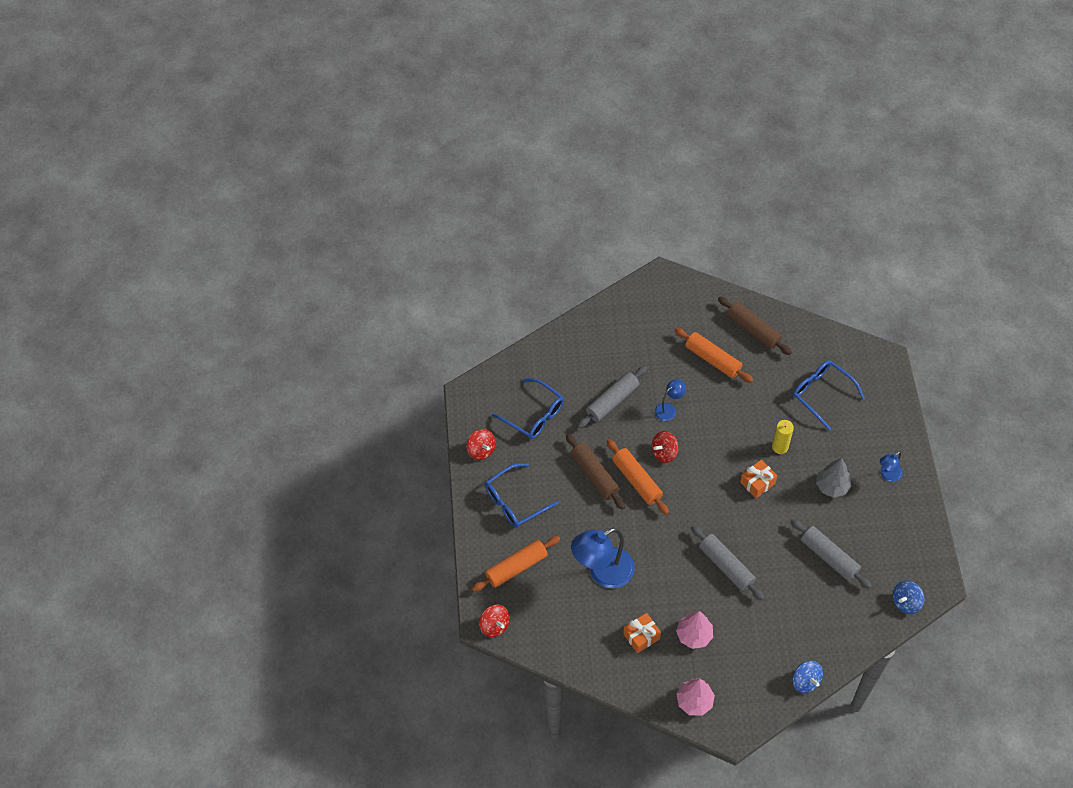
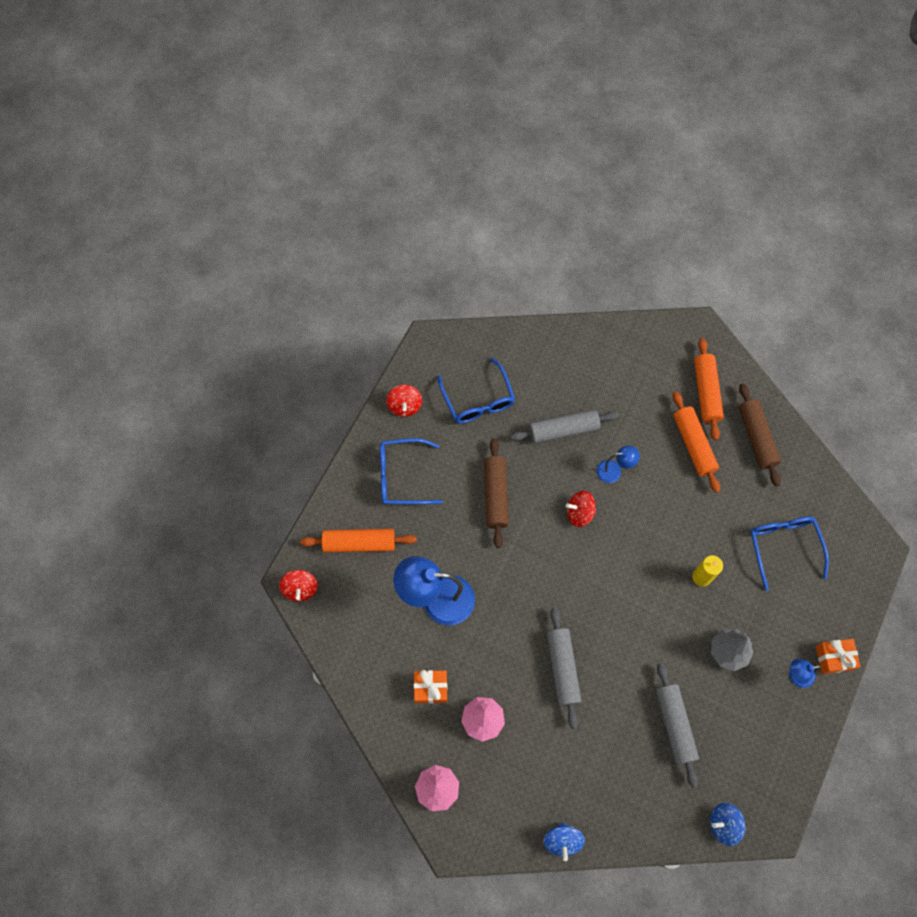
camera: 30 degrees right, 10 degrees up
orange rolling pin [607,439,669,515] -> orange rolling pin moved to [694,338,724,440]
orange gift [740,460,777,498] -> orange gift moved to [816,639,861,674]

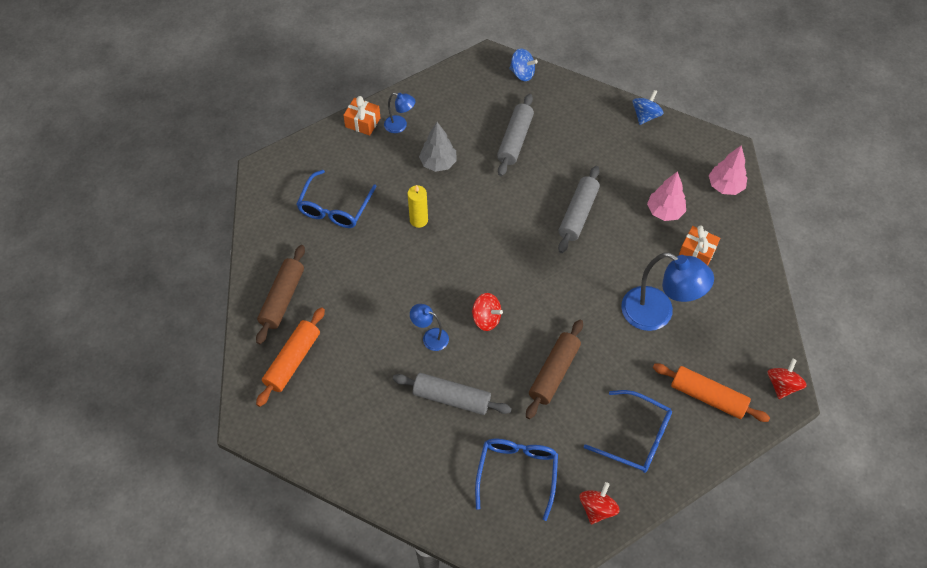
camera: 150 degrees left, 10 degrees down
orange rolling pin [673,391,720,493] -> none

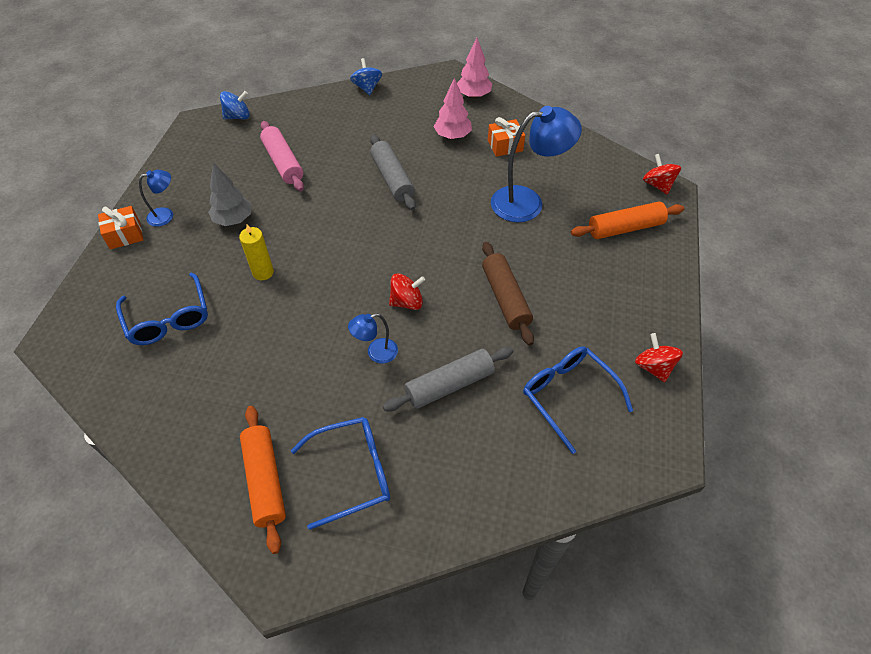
camera: 45 degrees left, 5 degrees down
brown rolling pin [256,245,305,344] -> none
grey rolling pin [497,94,534,176] -> pink rolling pin [260,121,304,191]
blue glasses [584,390,672,473] -> blue glasses moved to [291,417,390,530]

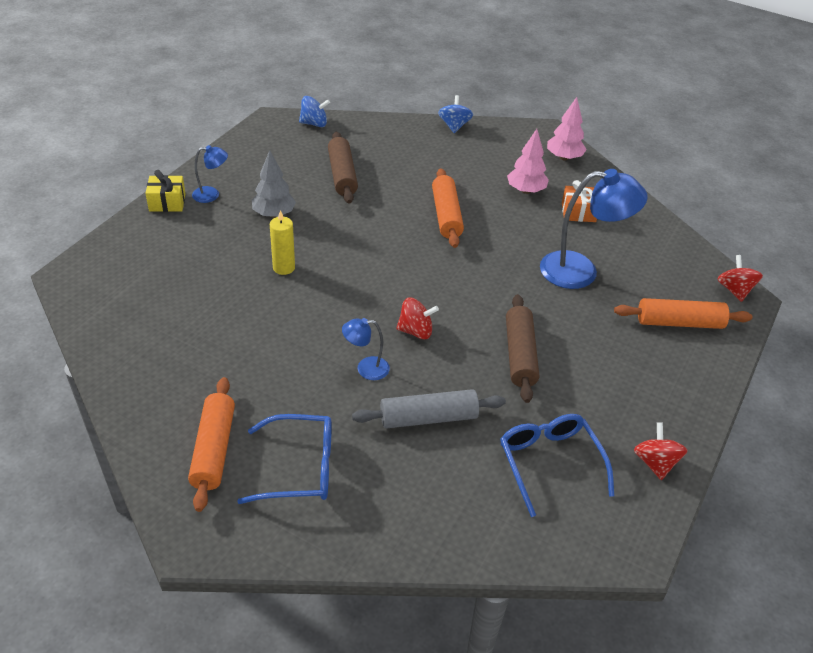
camera: 15 degrees right, 10 degrees down
orange gift [98,206,143,249] -> yellow gift [145,170,186,212]
blue glasses [116,272,208,345] -> none
pink rolling pin [260,121,304,191] -> brown rolling pin [328,132,358,204]
grey rolling pin [370,134,416,210] -> orange rolling pin [432,168,464,248]

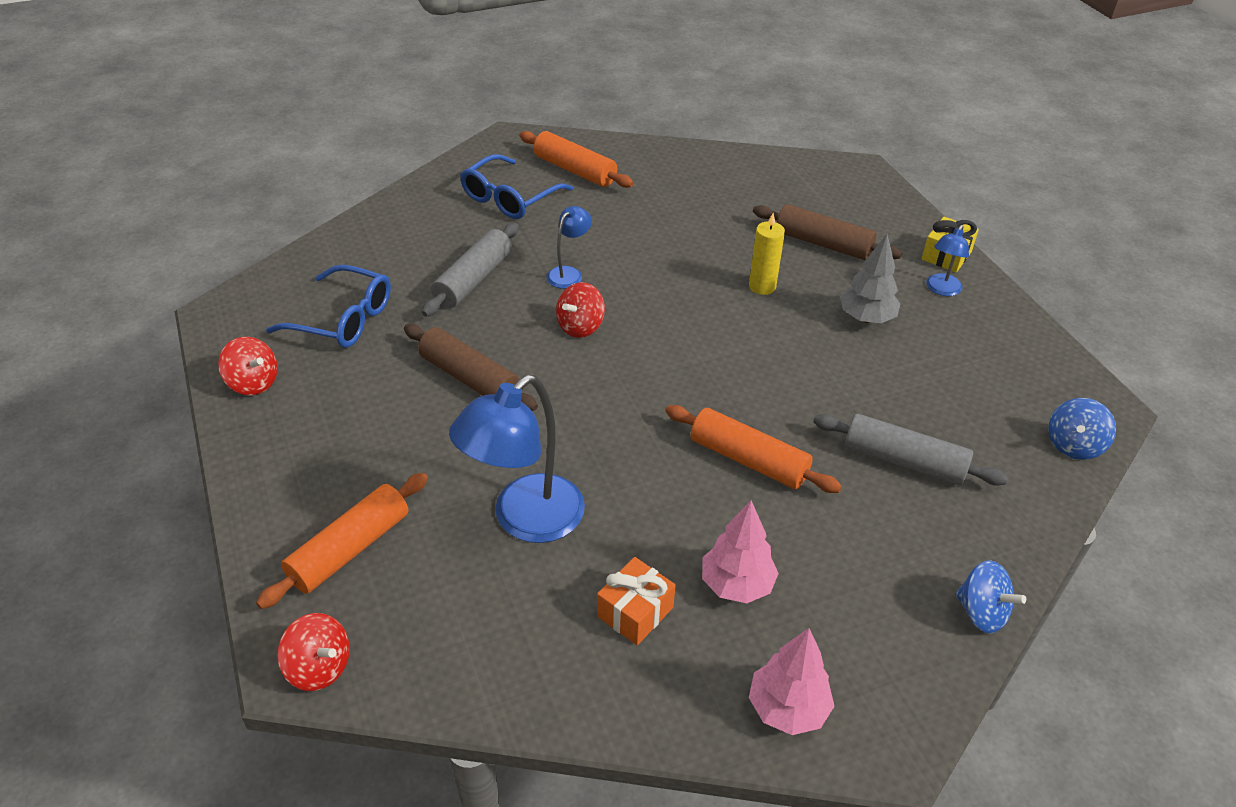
camera: 130 degrees right, 0 degrees up
brown rolling pin [328,132,358,204] -> brown rolling pin moved to [753,204,902,260]
none -> grey rolling pin [813,414,1008,486]

